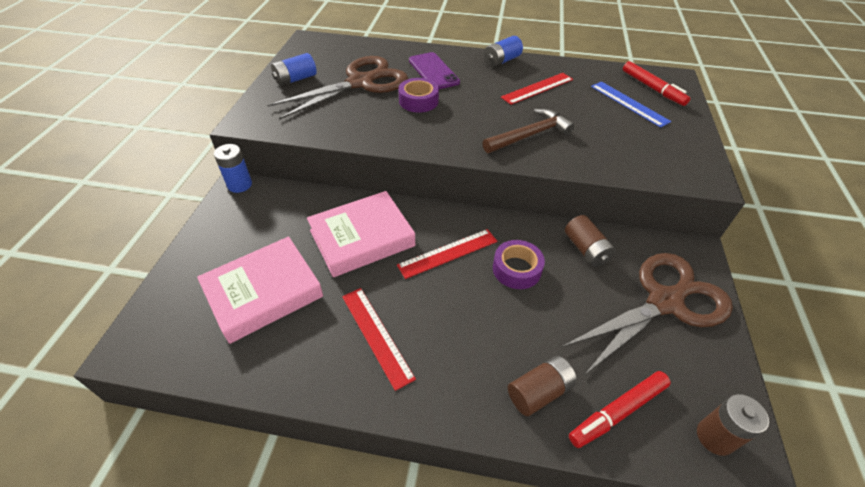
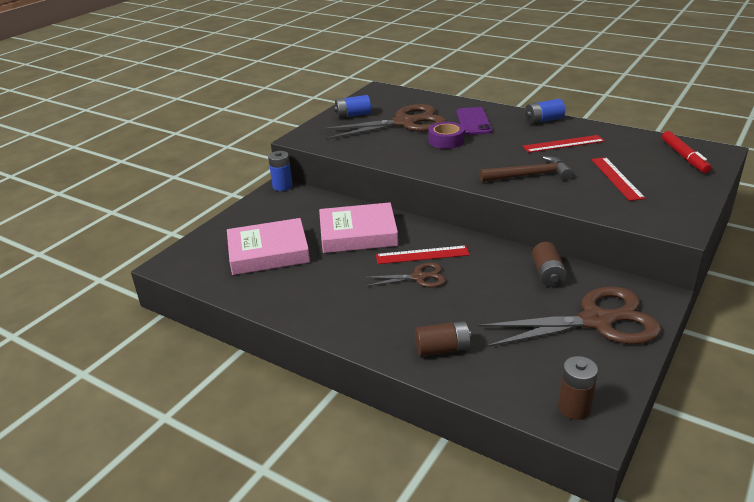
camera: 25 degrees right, 15 degrees down
red ruler [342,288,416,391] -> red ruler moved to [591,157,646,201]
purple tape [493,240,545,289] -> none
red marker [569,371,671,448] -> none
blue ruler [591,82,671,128] -> none
none -> brown scissors [363,262,446,288]

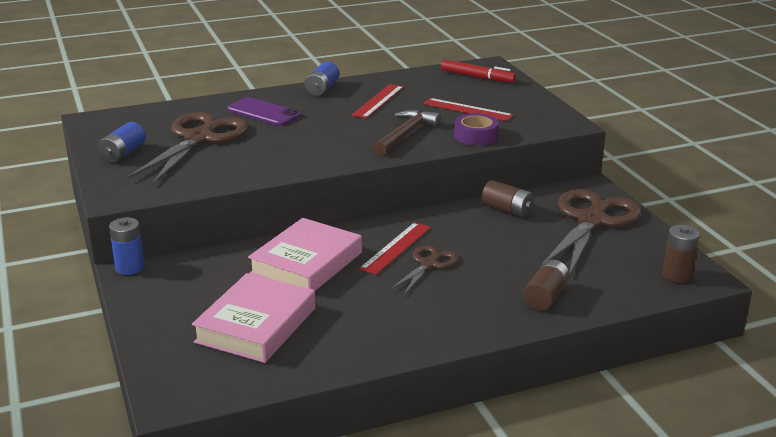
camera: 55 degrees left, 5 degrees down
purple tape [428,122,465,149] -> purple tape moved to [454,113,499,146]

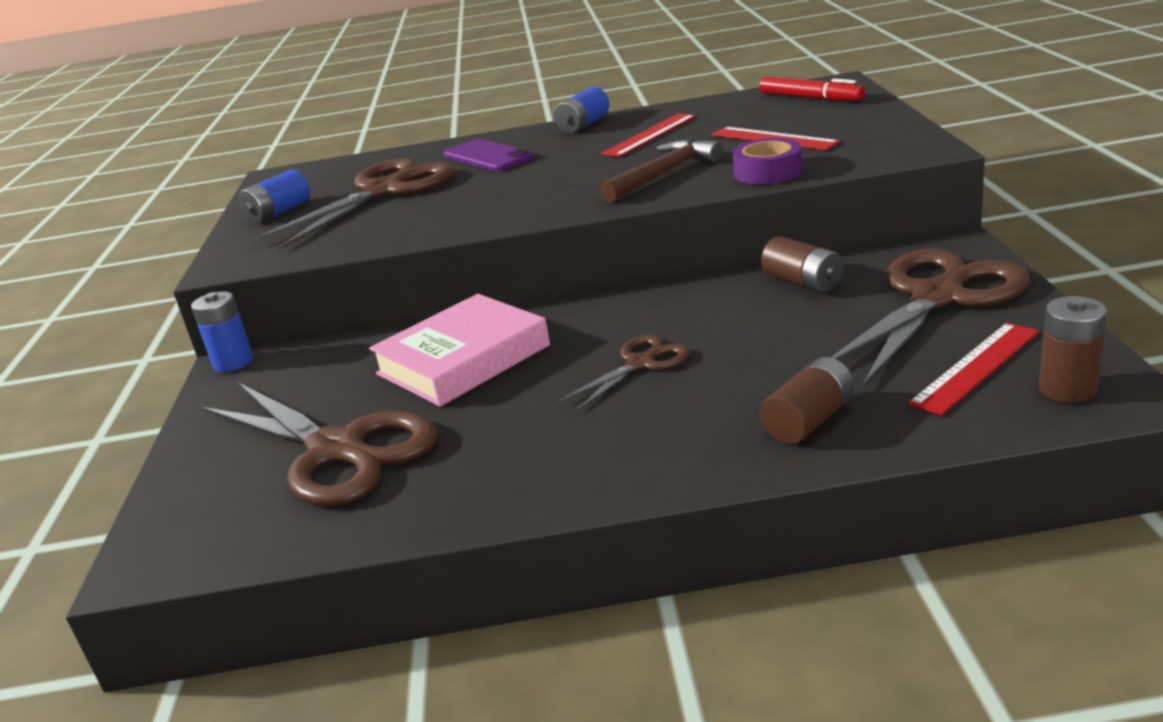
camera: 20 degrees right, 0 degrees up
pink book [192,273,316,363] -> brown scissors [201,382,437,506]
red ruler [359,222,431,275] -> red ruler moved to [908,323,1039,416]

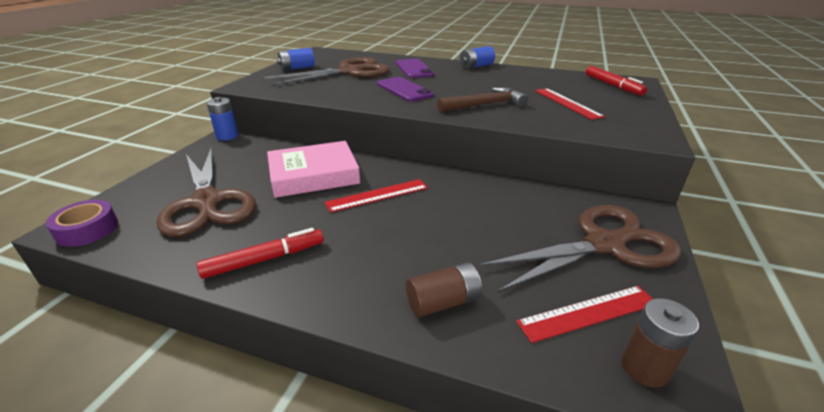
camera: 20 degrees right, 5 degrees up
brown scissors [558,335,690,412] -> none
red ruler [601,114,696,157] -> red ruler moved to [324,179,428,213]
purple tape [732,138,802,184] -> purple tape moved to [46,200,118,247]
brown battery [761,236,843,293] -> none
none -> red marker [197,228,324,279]
none -> purple phone [377,77,433,101]

